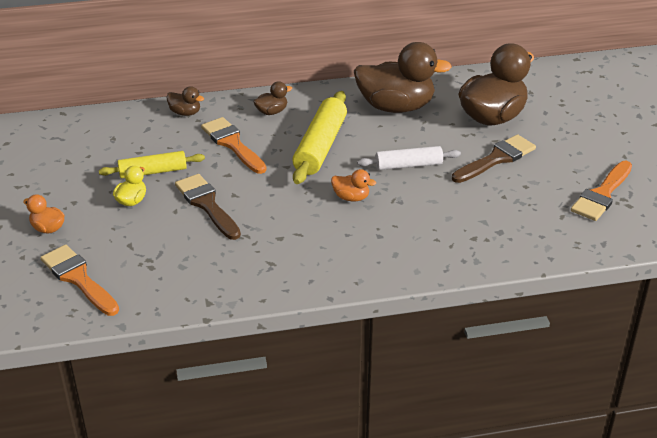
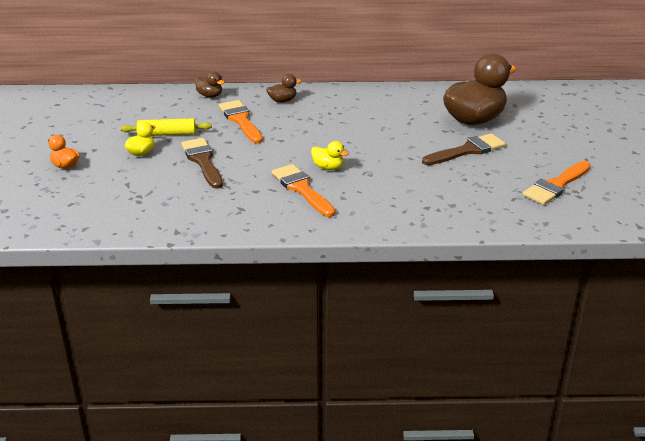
camera: 10 degrees right, 5 degrees down
orange brush [41,245,119,316] -> orange brush moved to [272,164,335,217]
yellow rolling pin [292,91,347,184] -> none
orange duck [331,169,376,201] -> yellow duck [311,141,349,170]
brown duck [354,42,452,113] -> none
white rolling pin [357,146,461,170] -> none

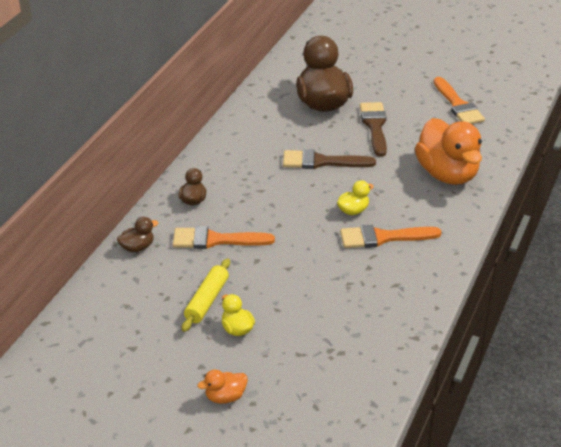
camera: 65 degrees left, 5 degrees up
brown brush [181,138,223,189] -> brown brush moved to [283,149,376,169]
none -> orange duck [415,118,482,185]

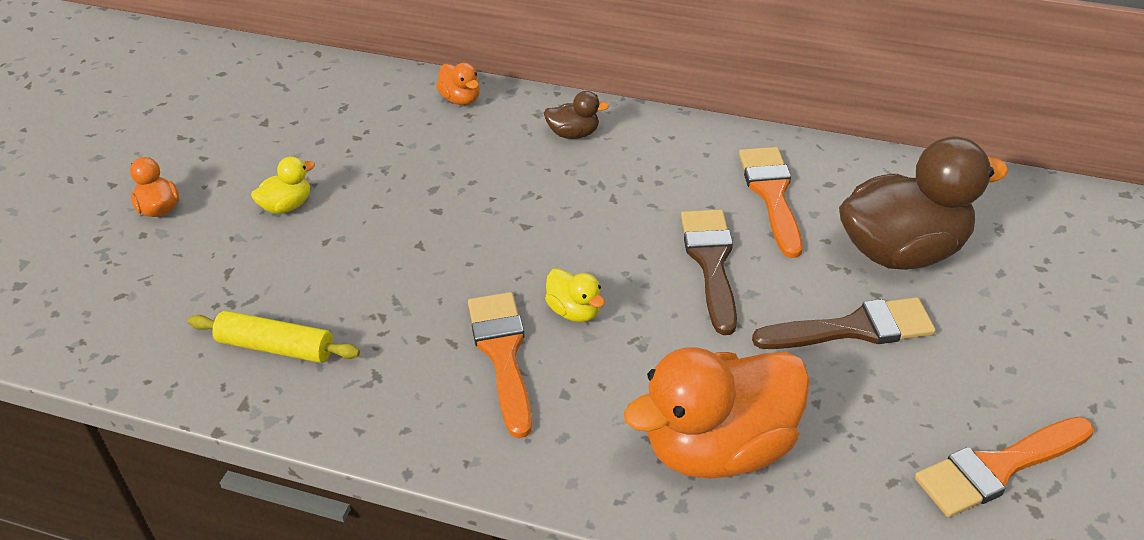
camera: 85 degrees right, 5 degrees up
brown duck [117,217,158,252] -> orange duck [436,63,480,105]
orange brush [173,226,275,249] -> orange brush moved to [739,147,803,258]
yellow rolling pin [182,258,230,332] -> yellow rolling pin moved to [188,311,360,363]

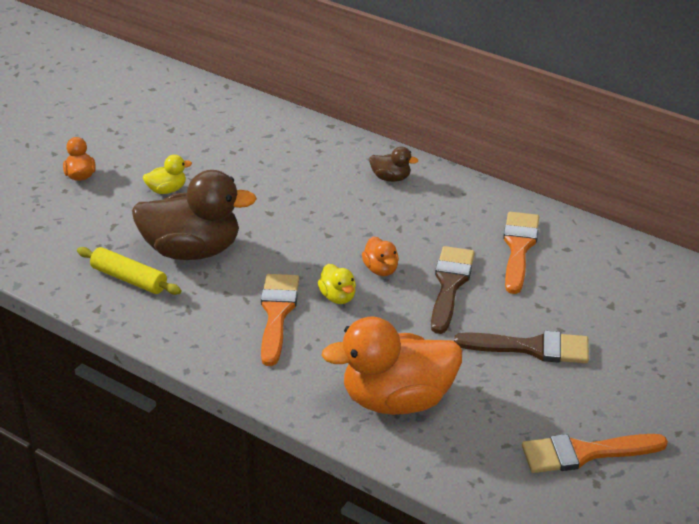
camera: 15 degrees right, 5 degrees down
orange duck [436,63,480,105] -> orange duck moved to [362,237,399,276]
brown duck [839,136,1009,270] -> brown duck moved to [132,170,257,260]

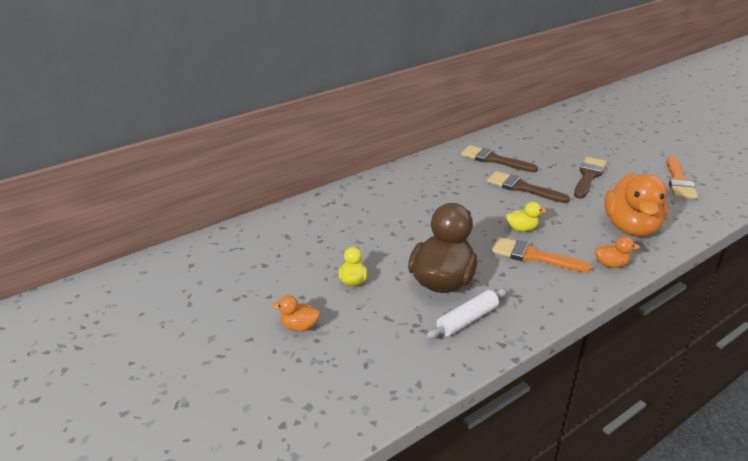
camera: 70 degrees left, 5 degrees down
yellow rolling pin [77,247,181,295] -> white rolling pin [426,288,507,339]
orange duck [362,237,399,276] -> orange duck moved to [595,236,640,268]
brown duck [369,147,418,182] -> none
orange brush [503,212,539,294] -> brown brush [461,145,538,172]

